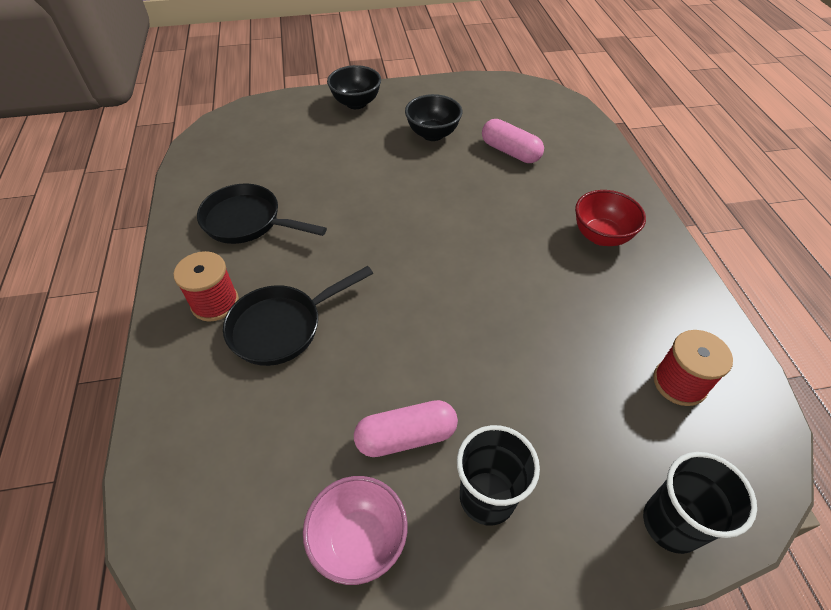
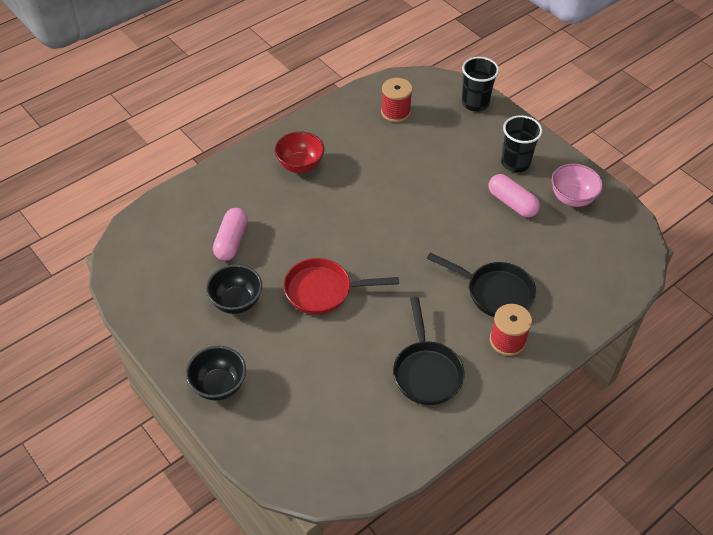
camera: 120 degrees left, 0 degrees up
none -> red pan [283,258,399,315]

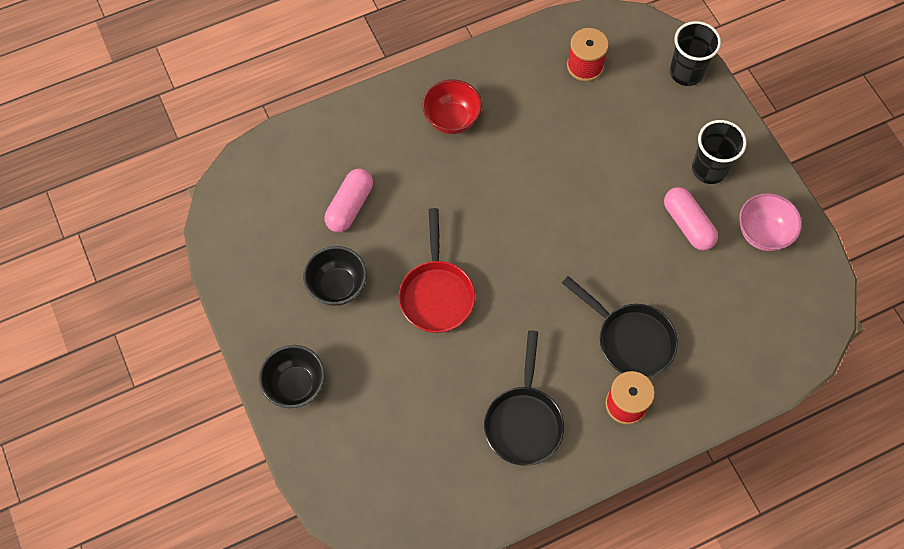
camera: 15 degrees right, 15 degrees up
red pan [283,258,399,315] -> red pan turned 105 degrees counterclockwise [398,208,475,333]

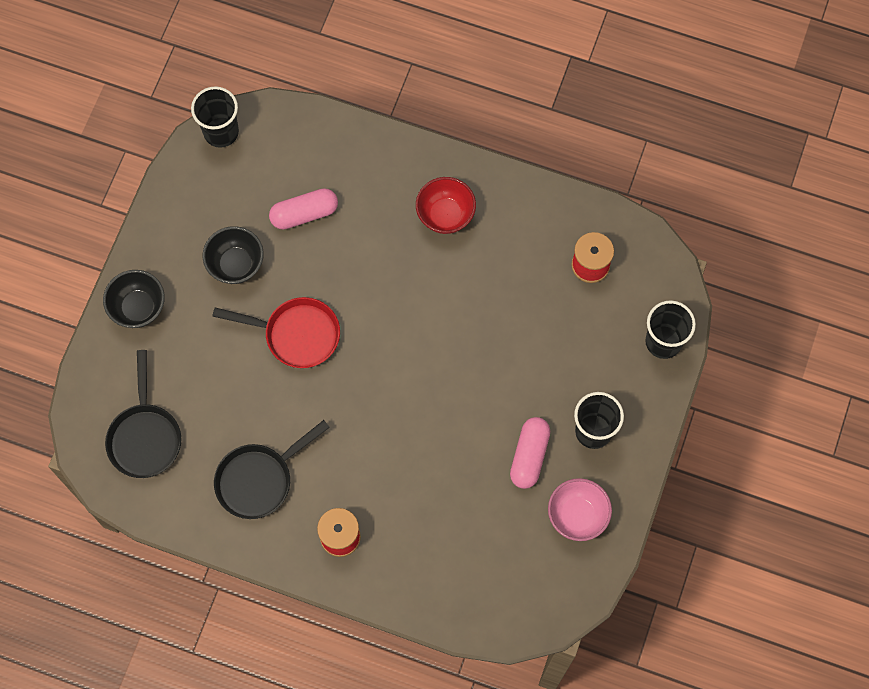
camera: 45 degrees right, 5 degrees up
red pan [398,208,475,333] -> red pan turned 120 degrees counterclockwise [212,297,340,368]
black pan [562,276,678,377] -> black pan moved to [105,350,181,478]
none -> black cup [191,86,239,148]

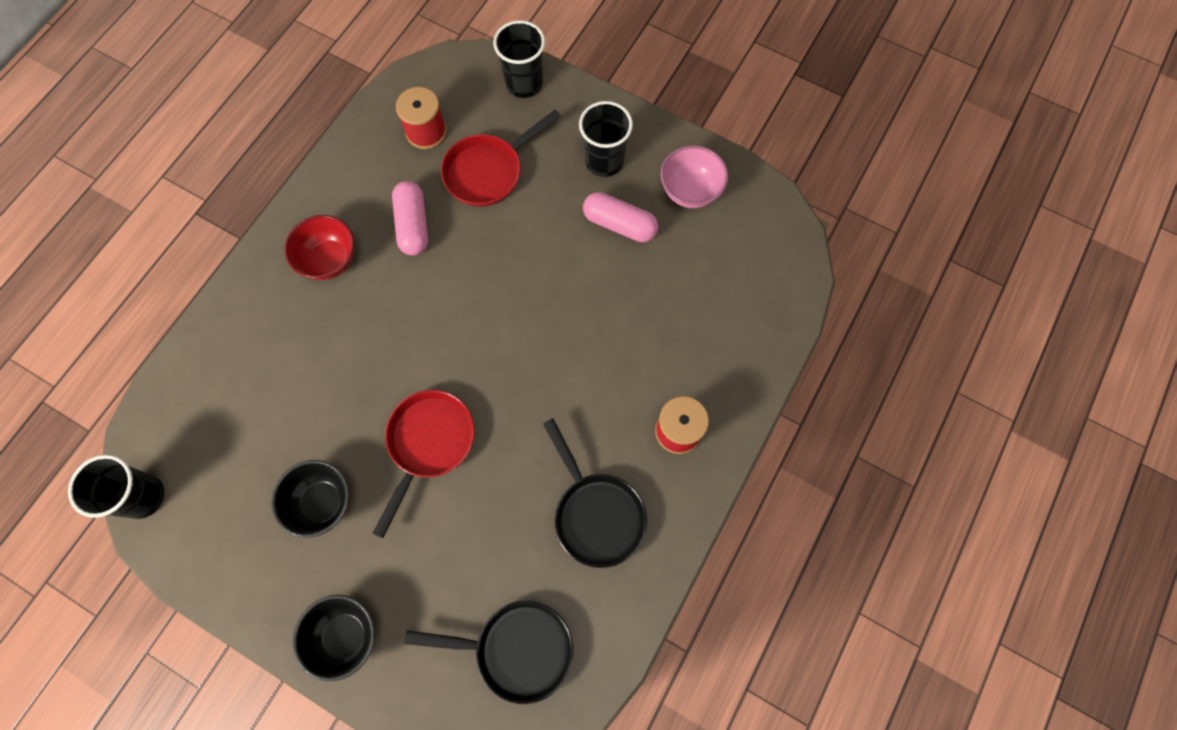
camera: 80 degrees left, 0 degrees up
pink capsule [269,188,338,229] -> pink capsule moved to [392,181,428,255]
none -> red pan [441,110,561,207]

